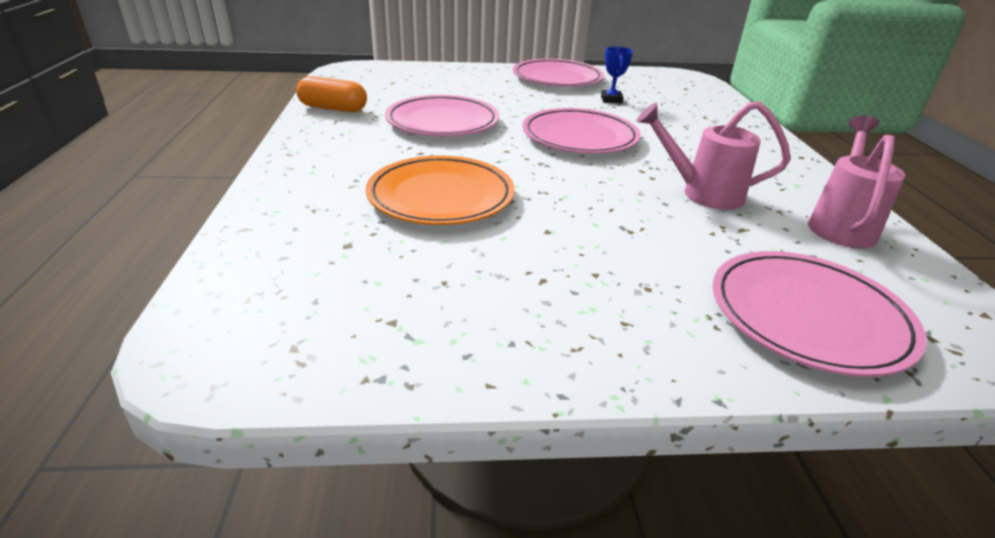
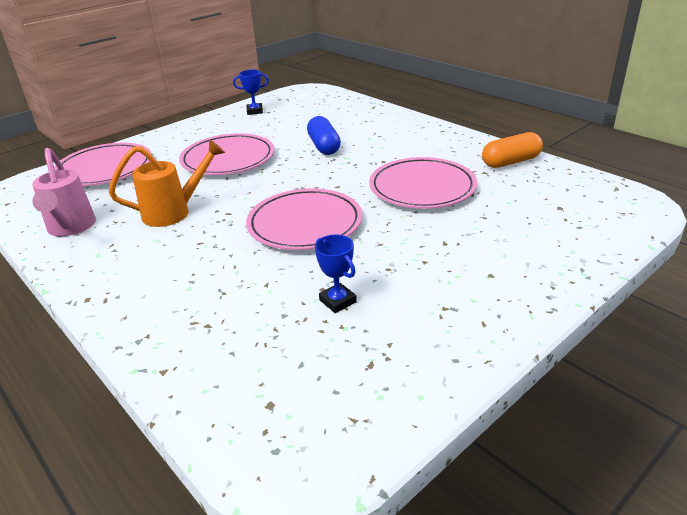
camera: 145 degrees right, 0 degrees up
orange plate [366,155,515,225] -> blue capsule [307,116,341,155]
pink plate [513,59,604,87] -> pink plate moved to [179,134,274,175]
pink watering can [636,101,791,210] -> orange watering can [109,139,225,227]
none -> blue trophy [233,70,269,115]

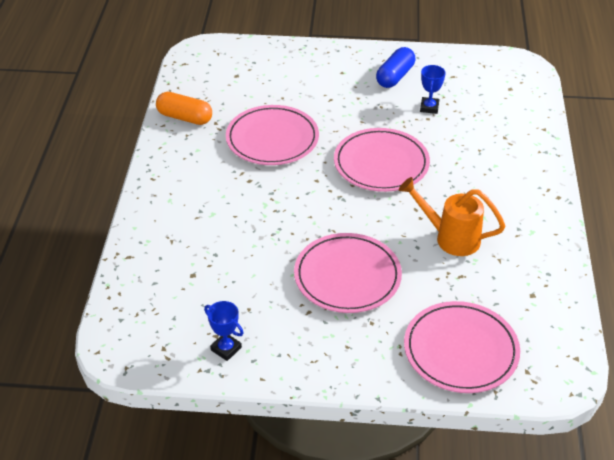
camera: 135 degrees left, 10 degrees up
pink watering can [32,148,96,236] -> none
blue capsule [307,116,341,155] -> blue capsule moved to [376,47,415,88]

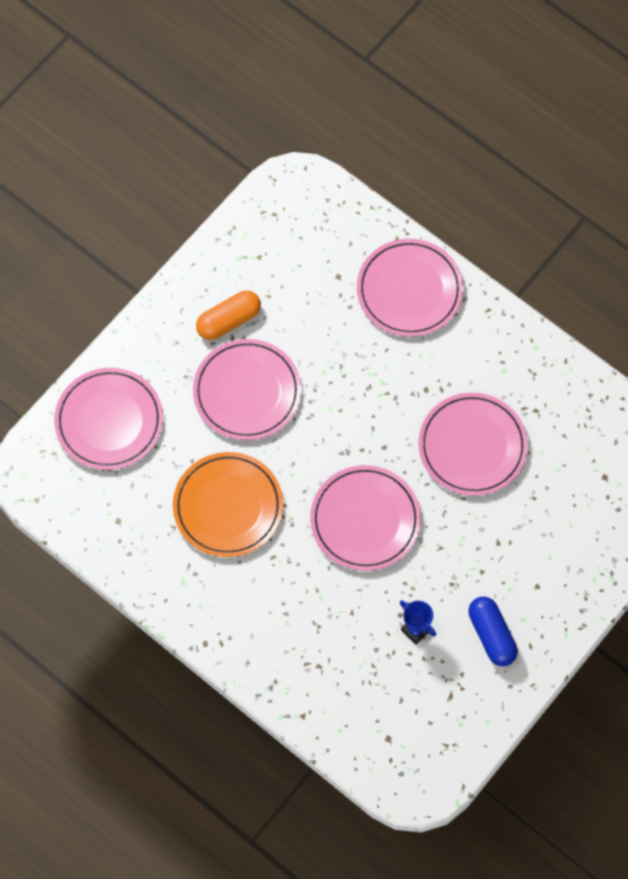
camera: 125 degrees right, 25 degrees up
orange capsule [156,92,212,125] -> orange capsule moved to [196,291,261,340]
blue trophy [204,301,244,361] -> none
orange watering can [399,177,505,256] -> orange plate [173,452,283,557]
none -> pink plate [357,239,463,337]

